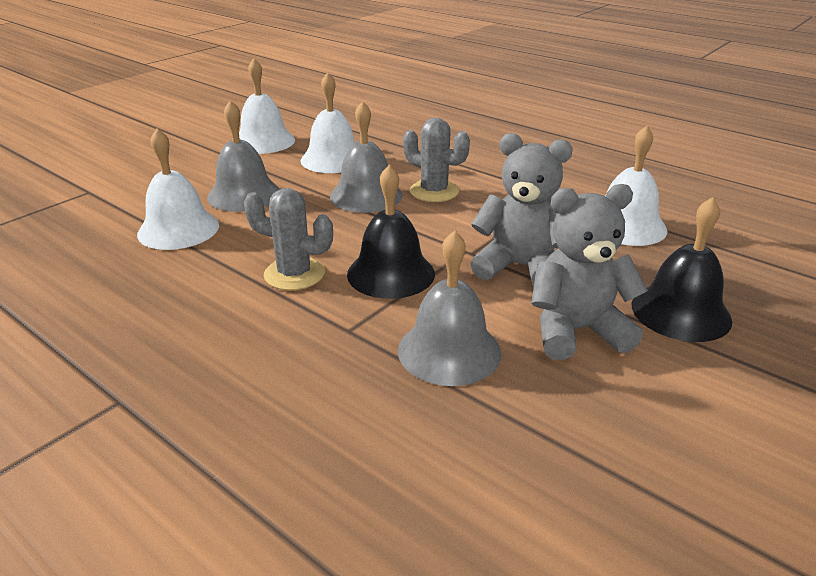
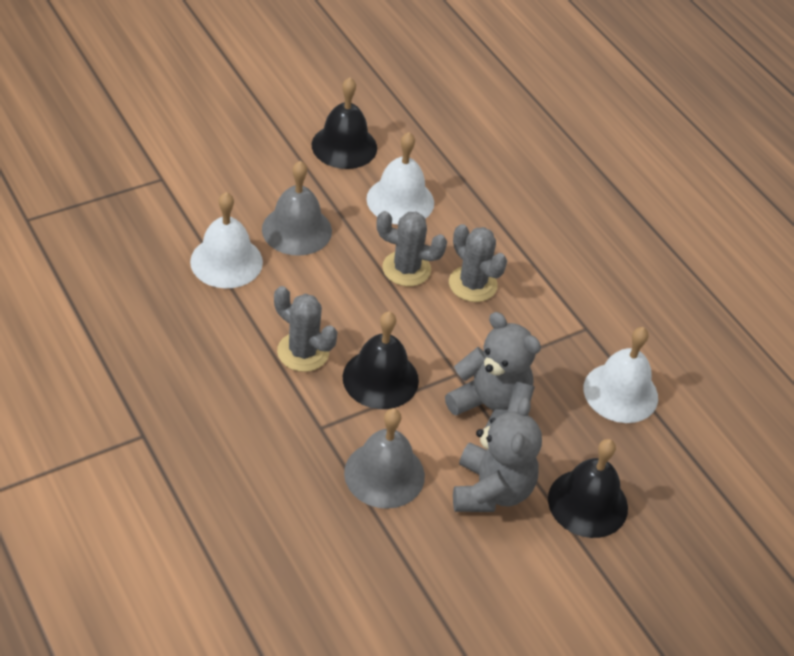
camera: 15 degrees right, 15 degrees up
white bell [239,58,295,154] -> black bell [312,77,377,169]
grey bell [330,101,402,213] -> grey cactus [376,211,447,286]
grey teddy bear [531,184,648,360] -> grey teddy bear turned 90 degrees clockwise [453,398,542,512]

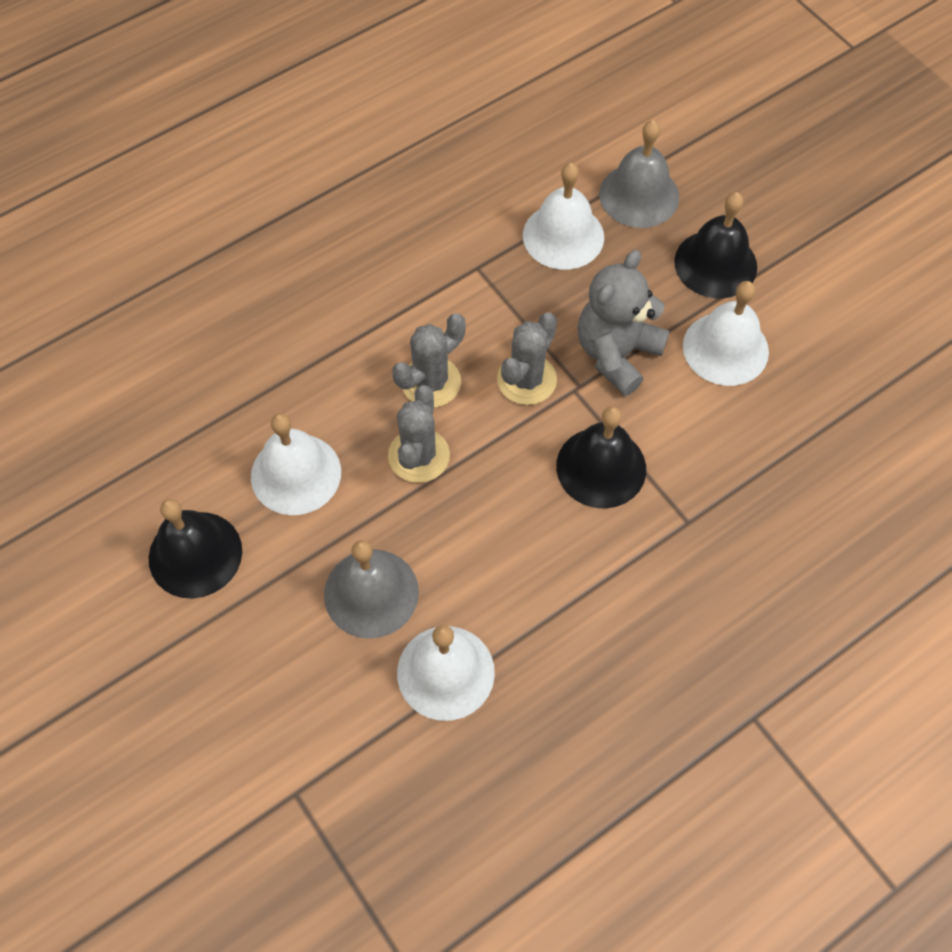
camera: 90 degrees left, 15 degrees up
grey cactus [274,286,337,372] -> grey cactus moved to [497,312,557,405]
grey bell [344,408,425,509] -> grey bell moved to [599,120,679,228]
grey teddy bear [453,398,542,512] -> white bell [683,281,769,386]

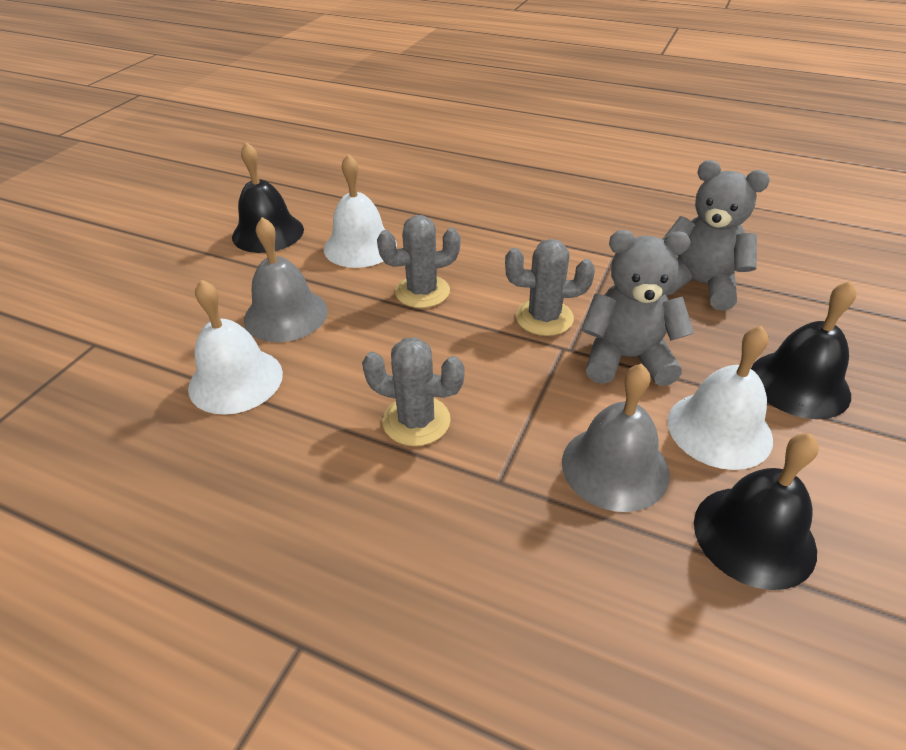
camera: 60 degrees right, 20 degrees down
grey cactus [392,313,466,408] -> grey cactus moved to [362,337,465,446]
white bell [523,163,604,270] -> grey teddy bear [662,160,770,311]
black bell [556,406,646,509] -> black bell moved to [694,433,819,590]
grey bell [599,120,679,228] -> grey bell moved to [562,364,670,512]

